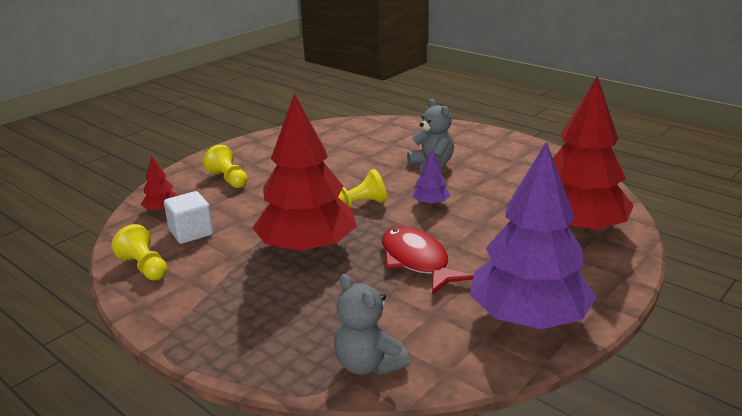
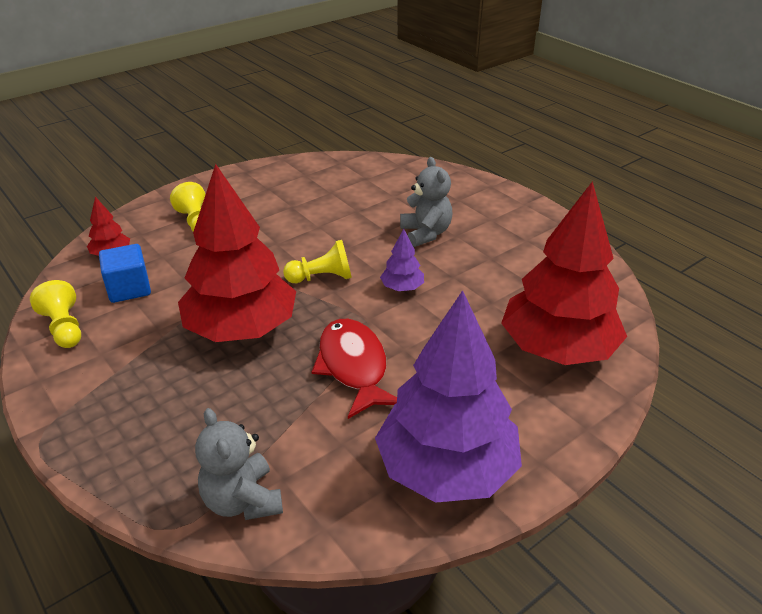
camera: 10 degrees right, 10 degrees up
white cube [164,191,213,244] -> blue cube [99,244,151,303]

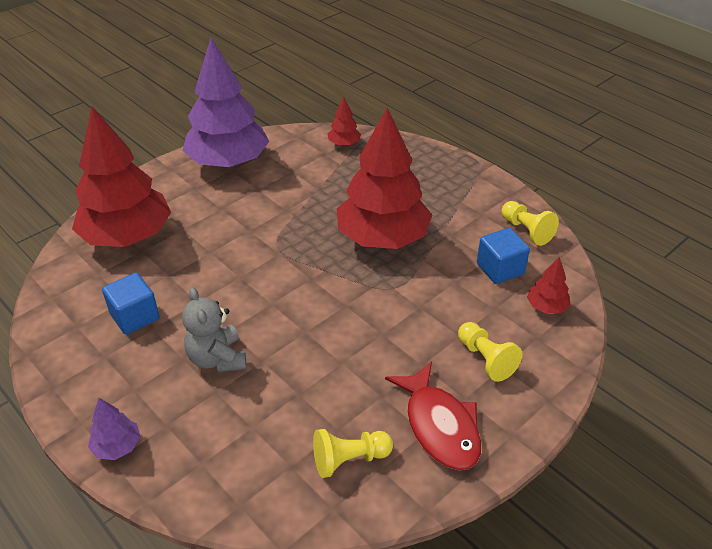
camera: 175 degrees right, 5 degrees up
grey teddy bear [195,408,283,520] -> red tree [328,97,361,146]
yellow pawn [283,240,352,283] -> yellow pawn moved to [313,429,393,478]
red fish [312,319,397,419] -> red fish moved to [385,362,481,470]
purple tree [380,229,424,291] -> purple tree moved to [88,398,140,460]
none -> blue cube [102,273,160,335]

